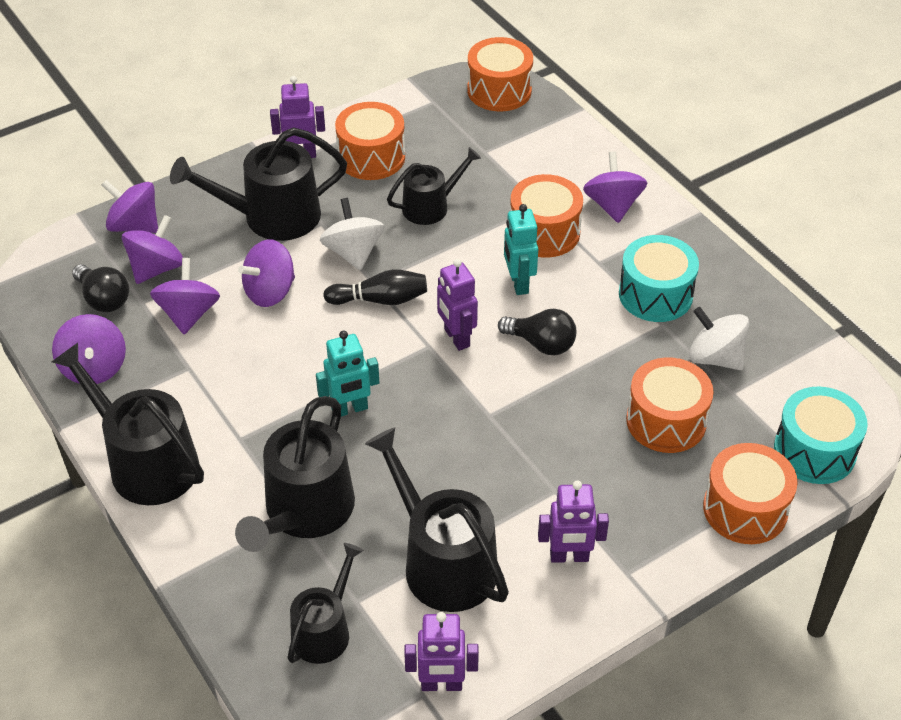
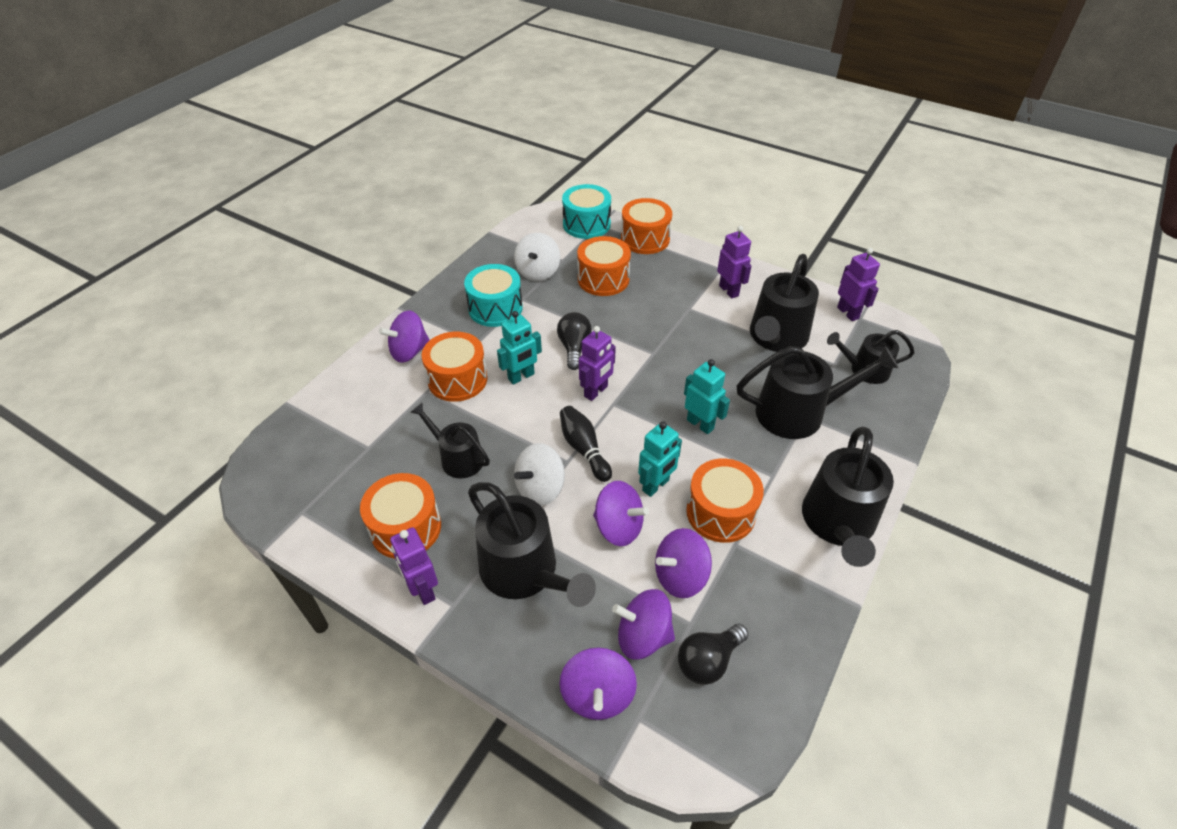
camera: 115 degrees left, 0 degrees up
purple spinning top [52,314,126,384] -> none
black light bulb [72,264,129,312] -> black light bulb turned 150 degrees counterclockwise [678,624,749,685]
orange drum [467,37,533,111] -> orange drum moved to [686,458,764,543]
none -> turquoise robot [638,421,682,497]

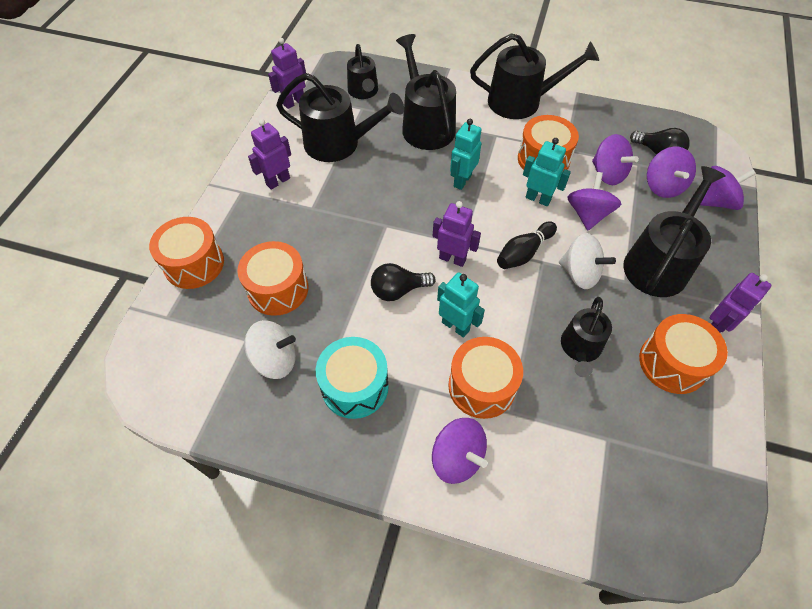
camera: 105 degrees left, 10 degrees up
turquoise drum [562,184,611,239] -> none

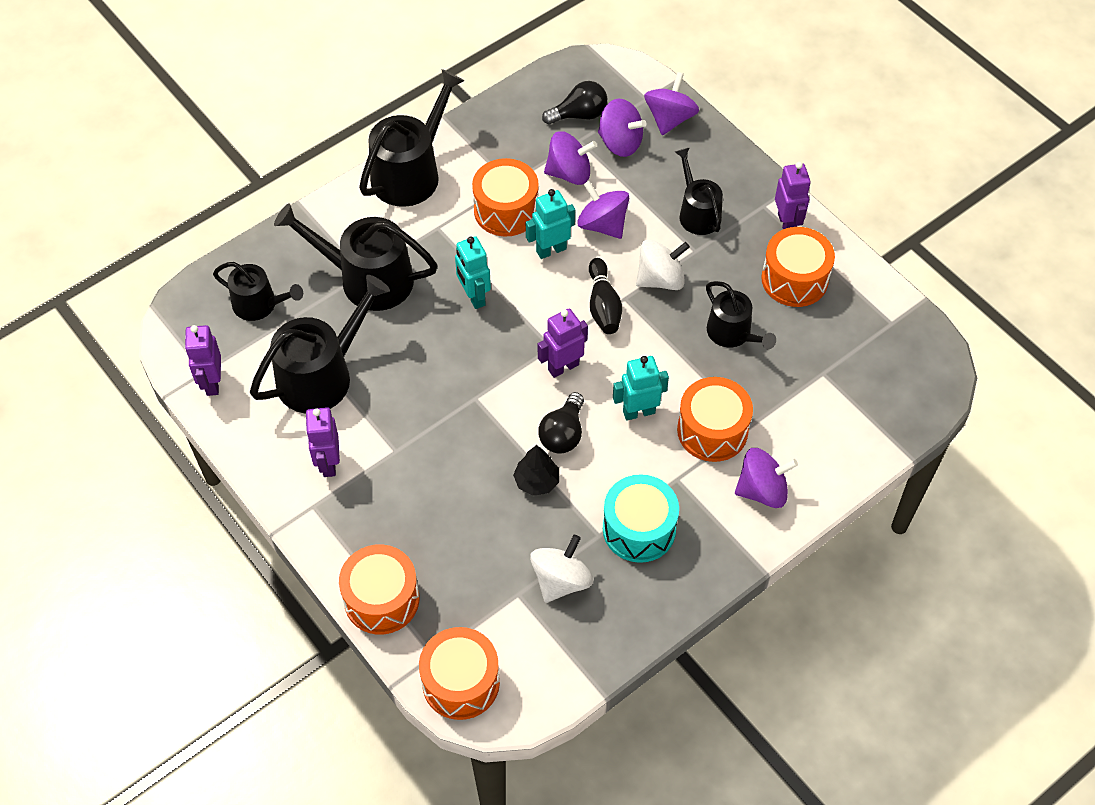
camera: 55 degrees left, 0 degrees up
orange drum [237,241,308,316] -> orange drum moved to [419,627,500,720]
black watering can [623,166,725,297] -> black watering can [675,147,723,235], size x0.61
none -> black tree [513,445,559,496]

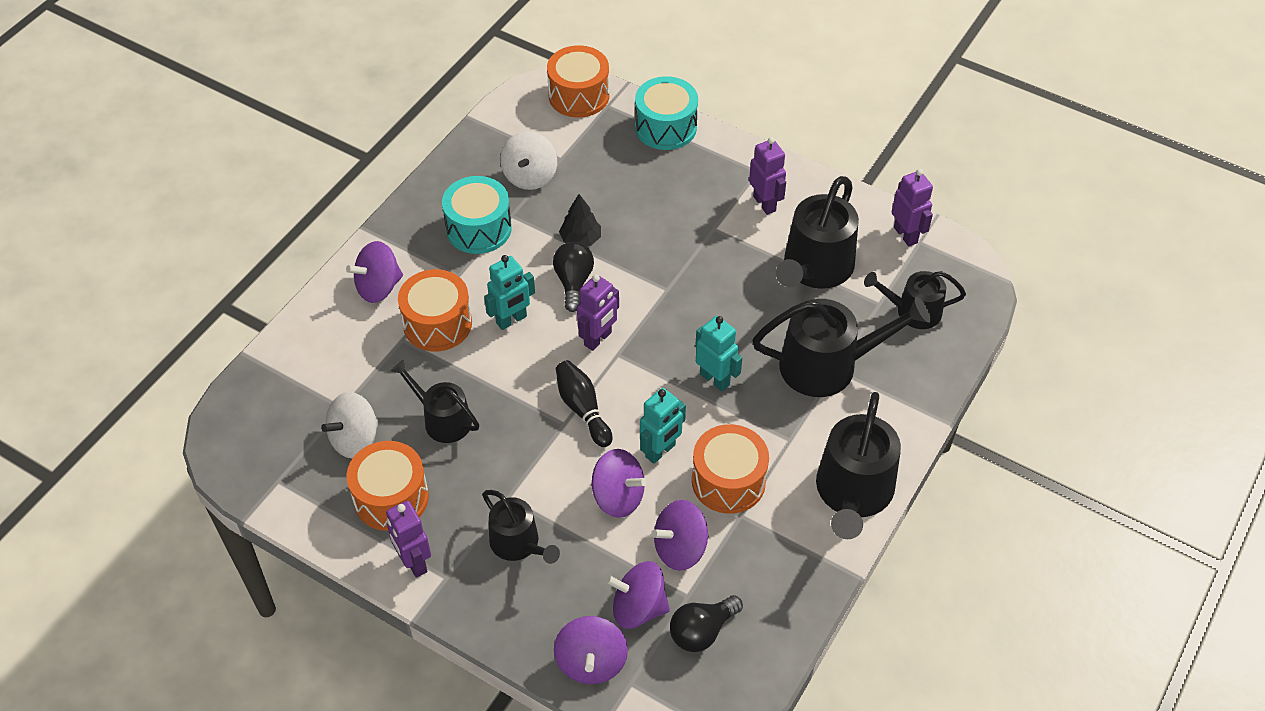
camera: 160 degrees right, 5 degrees down
orange drum [339,544,419,635] -> turquoise drum [635,76,698,150]
white spinning top [636,239,690,290] -> white spinning top moved to [321,392,379,458]

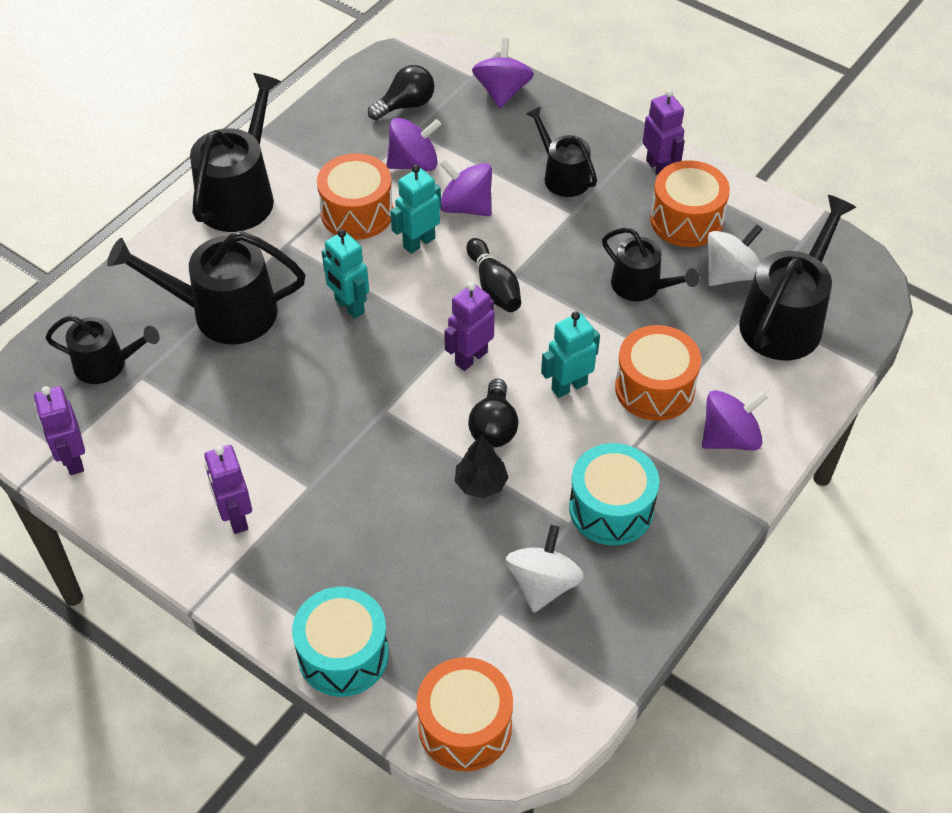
camera: 175 degrees left, 0 degrees up
purple spinning top [605,561,670,629] -> none
black watering can [776,176,859,289] -> black watering can moved to [739,195,856,360]

